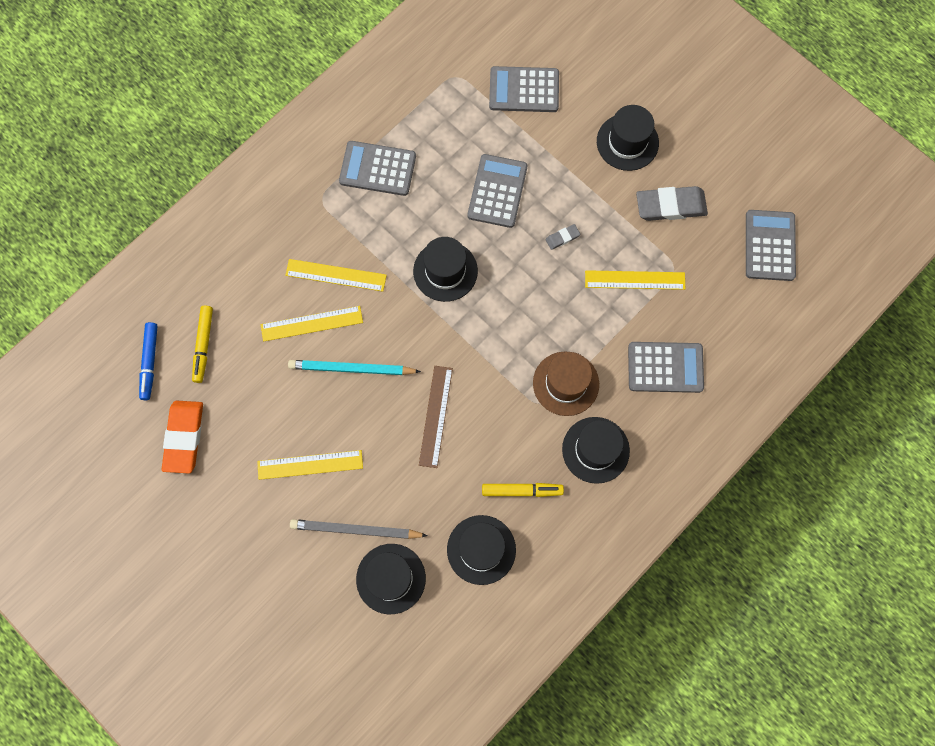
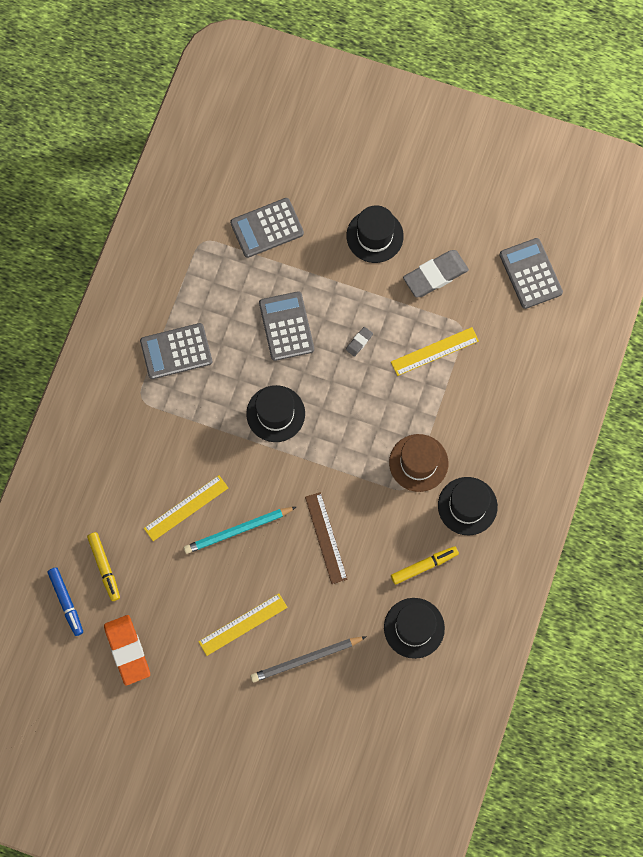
camera: 25 degrees left, 0 degrees up
yellow ruler [285,259,387,292] -> none
black hat [356,544,426,614] -> none
grey calculator [628,342,704,393] -> none

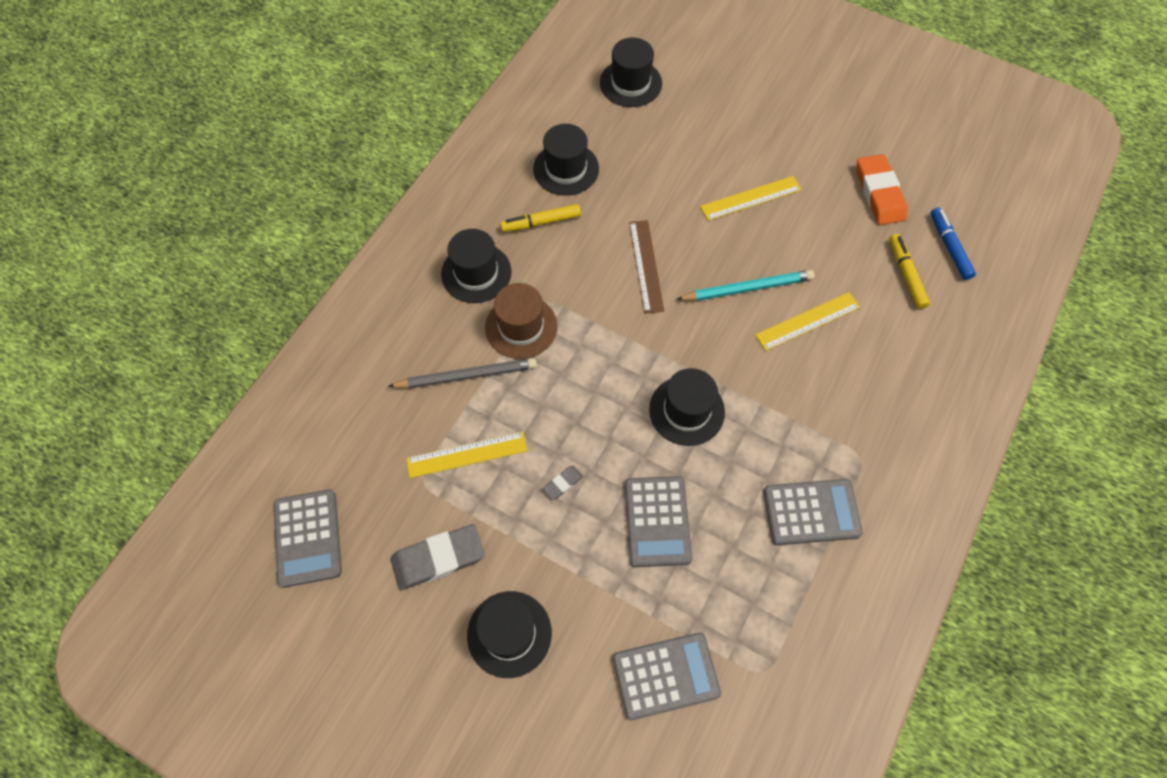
camera: 170 degrees left, 10 degrees down
grey pencil [250,637,366,682] -> grey pencil moved to [388,358,537,389]
none -> black hat [600,37,662,107]

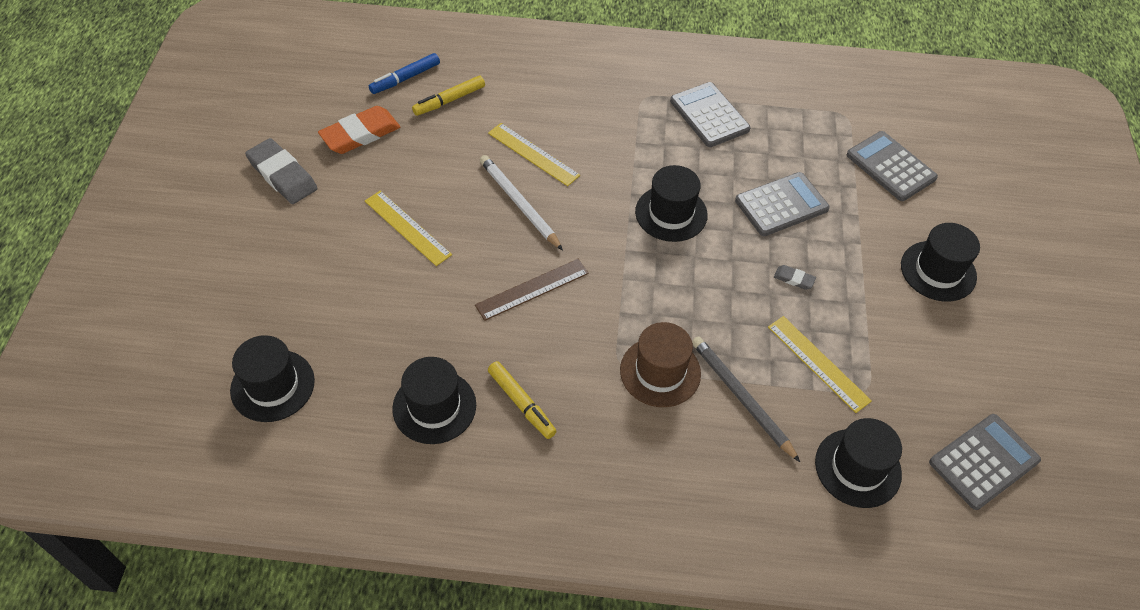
camera: 115 degrees left, 10 degrees down
grey eraser [390,524,485,590] -> grey eraser moved to [245,138,318,204]
black hat [441,229,511,303] -> black hat moved to [815,418,902,508]
turquoise pencil [676,270,814,301] -> white pencil [480,155,563,250]

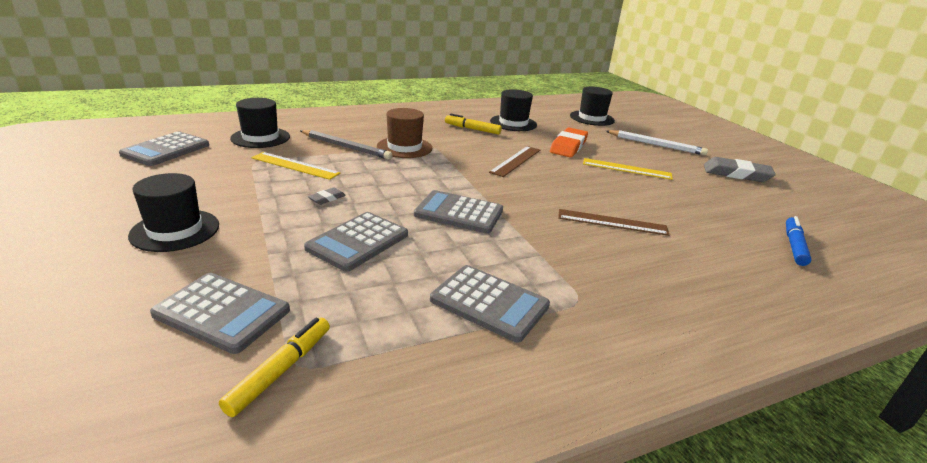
camera: 150 degrees right, 25 degrees down
orange eraser [318,106,400,154] -> orange eraser moved to [550,127,588,158]
yellow marker [412,76,485,116] -> yellow marker moved to [219,317,330,417]
white pencil [480,155,563,250] -> white pencil moved to [606,130,708,155]
yellow ruler [488,123,580,186] -> brown ruler [558,209,669,236]
black hat [635,165,708,242] -> grey calculator [414,190,503,233]
grey eraser [774,265,816,290] -> grey eraser turned 45 degrees counterclockwise [308,187,346,205]

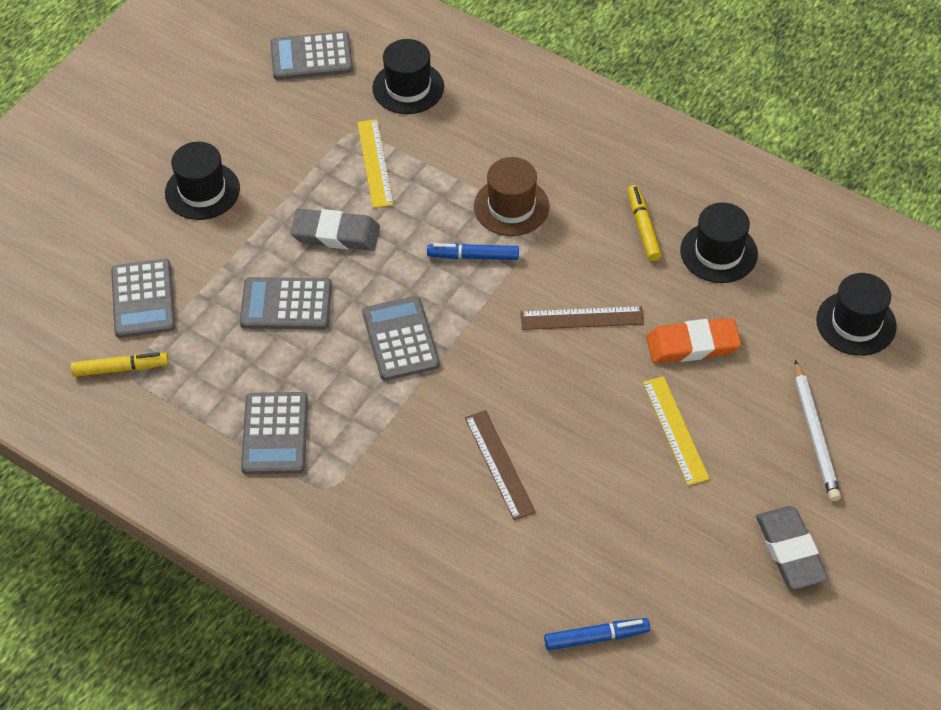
camera: 60 degrees right, 25 degrees up
grey pencil [300,130,392,160] -> none
grey eraser [308,187,346,205] -> grey eraser [290,209,380,251], size x2.16
none -> blue marker [427,243,519,260]

